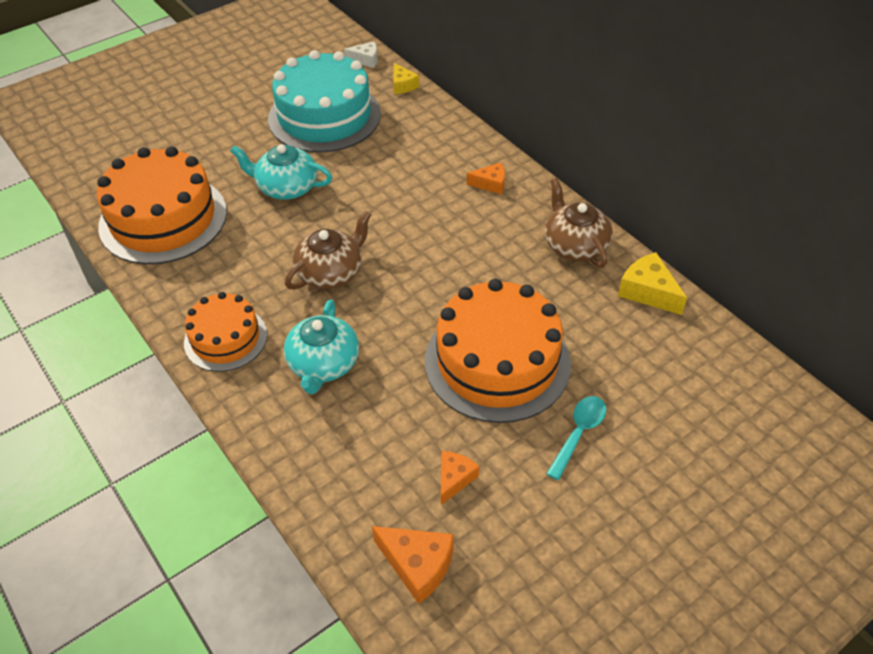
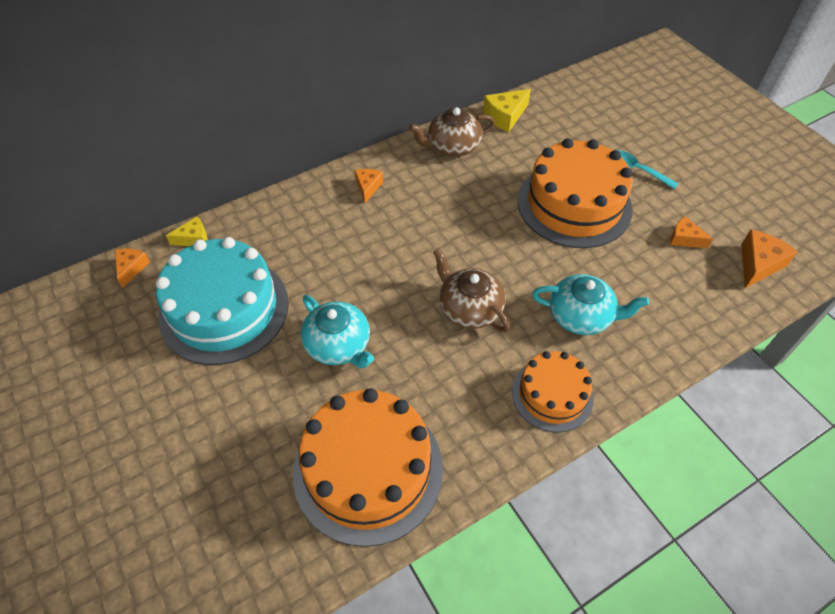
camera: 85 degrees left, 5 degrees up
turquoise teapot [230,144,332,200] -> turquoise teapot turned 60 degrees counterclockwise [301,295,374,368]
white cheese [344,41,378,68] -> orange cheese [115,249,150,288]

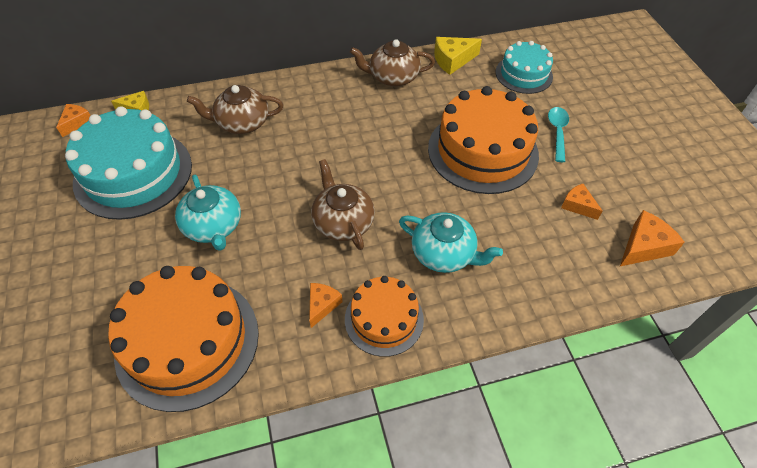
camera: 15 degrees right, 0 degrees up
orange cheese [355,169,383,203] -> orange cheese moved to [309,283,343,328]
turquoise spoon [617,150,678,189] -> turquoise spoon turned 45 degrees clockwise [548,107,569,162]
none -> brown teapot [187,85,283,134]
none -> turquoise cake [496,41,553,94]

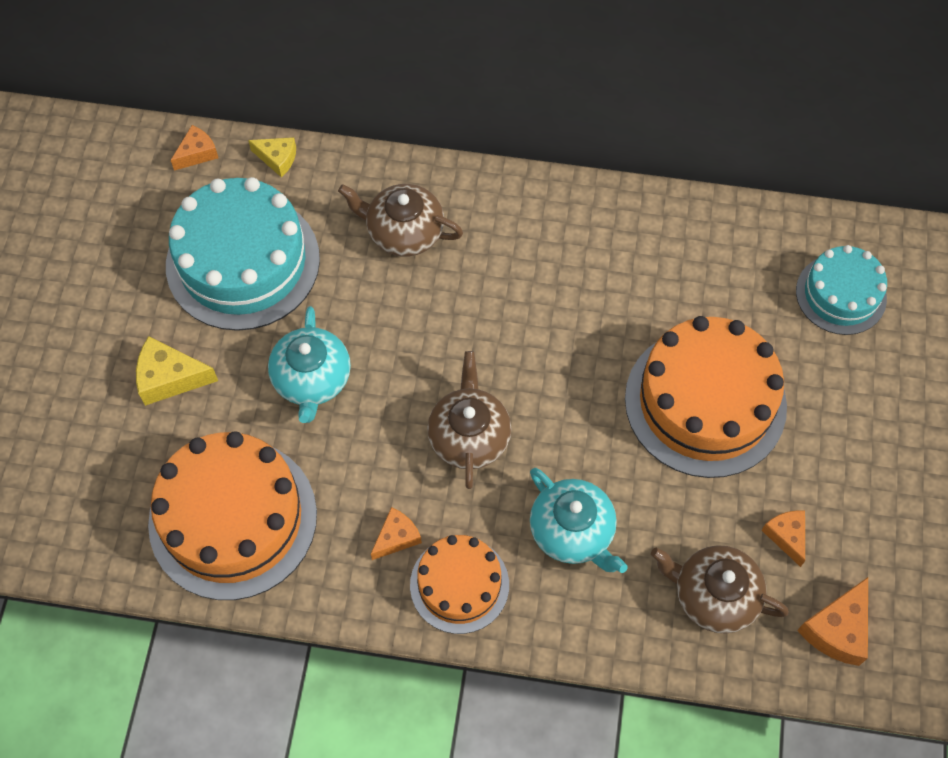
camera: 25 degrees right, 10 degrees up
brown teapot [350,39,435,87] -> brown teapot moved to [651,545,789,634]
yellow cheese [434,37,482,75] -> yellow cheese moved to [136,336,218,406]
turquoise spoon [548,107,569,162] -> none
orange cheese [620,210,685,266] -> orange cheese turned 135 degrees clockwise [797,577,868,666]

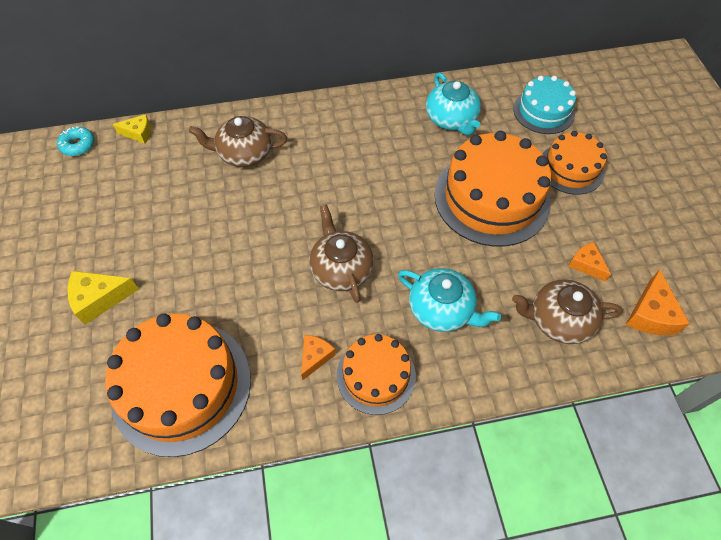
camera: 20 degrees left, 5 degrees down
turquoise cake [166,177,320,331] -> none
orange cheese [171,125,218,171] -> turquoise donut [57,127,95,156]
turquoise teapot [268,306,351,423] -> turquoise teapot moved to [426,72,481,136]
none -> orange cake [542,131,607,195]

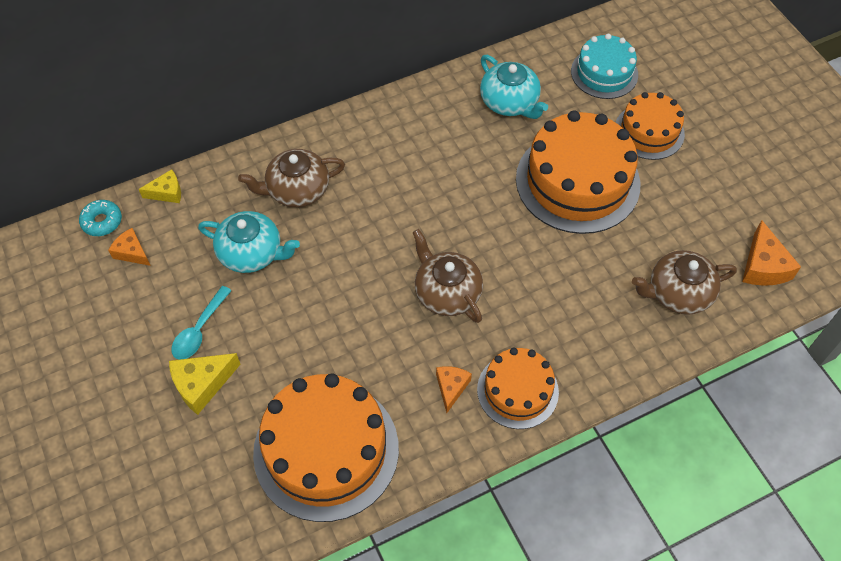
camera: 15 degrees left, 0 degrees up
turquoise teapot [398,268,501,332] -> turquoise teapot moved to [198,211,300,273]
orange cheese [568,242,611,282] -> orange cheese moved to [108,228,151,266]
none -> turquoise spoon [171,286,232,360]

